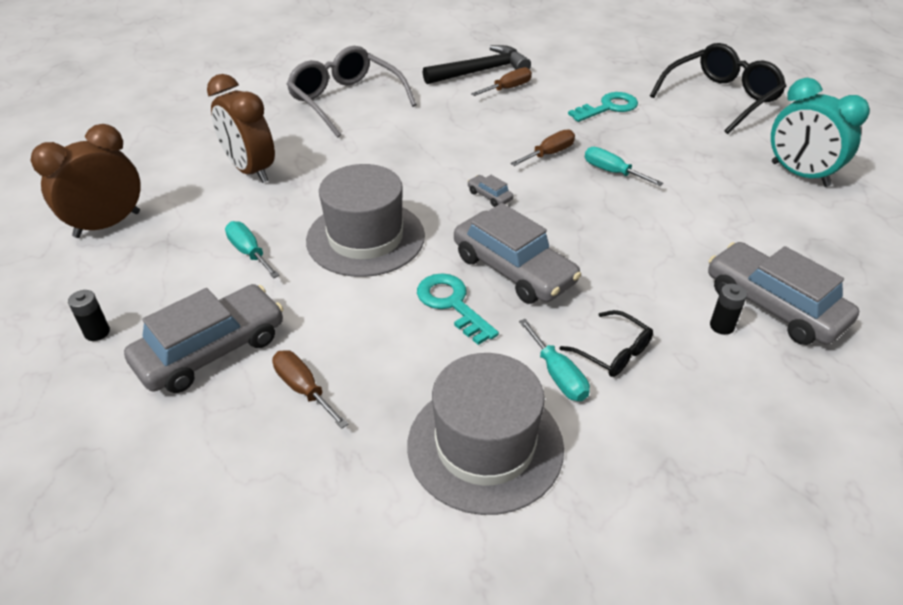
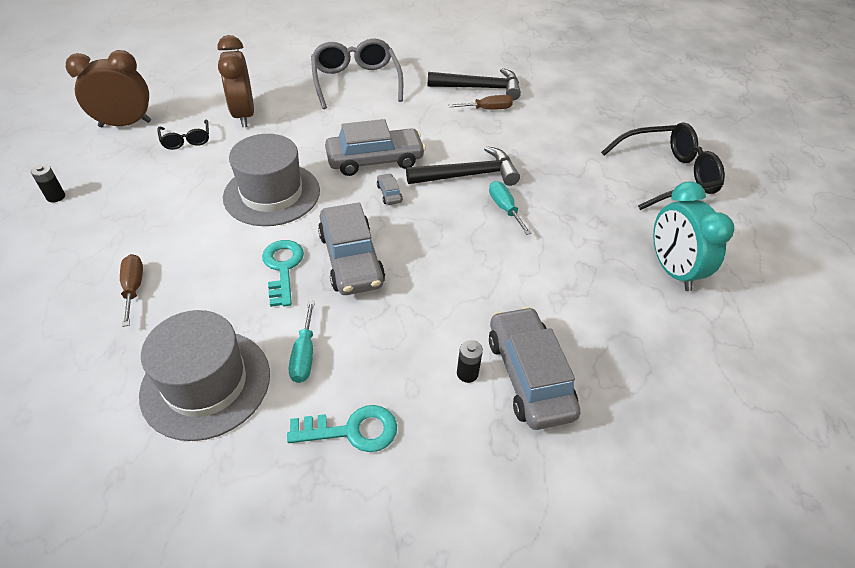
camera: 25 degrees right, 5 degrees up
grey car [124,284,283,393] -> grey car moved to [325,119,426,176]
turquoise screwdriver [225,221,280,278] -> none
brown screwdriver [510,129,575,166] -> black hammer [406,146,520,186]
black glasses [559,310,653,377] -> black glasses moved to [157,119,209,150]
turquoise key [568,92,638,122] -> turquoise key moved to [287,405,397,452]

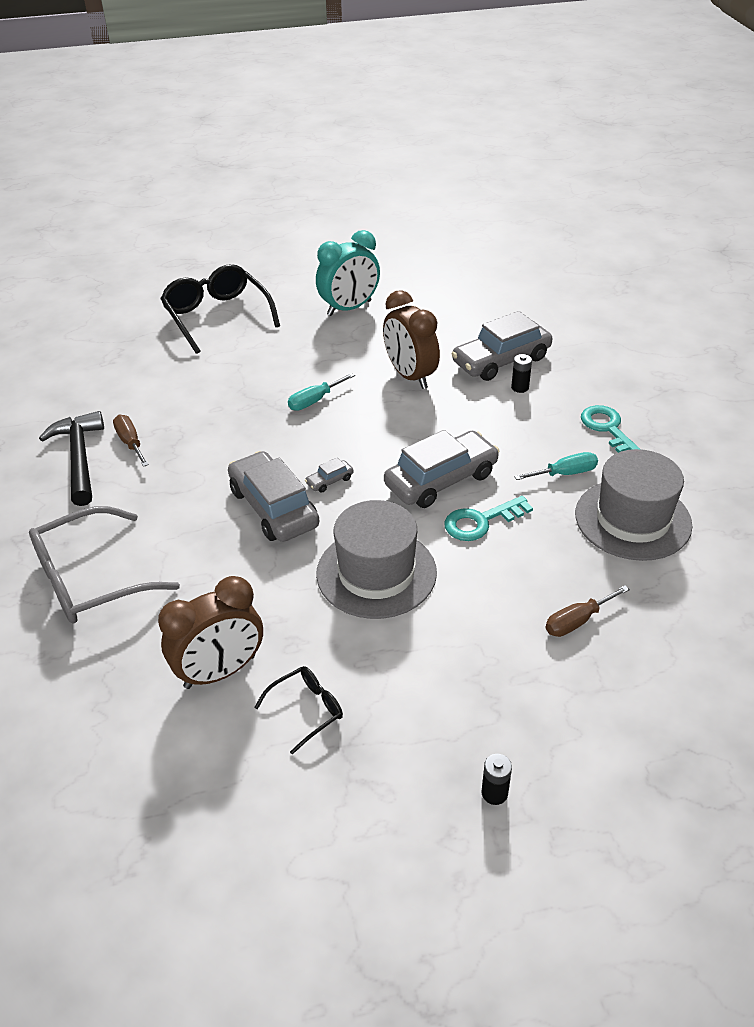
camera: 105 degrees left, 5 degrees down
brown clock [66,50,151,127] -> brown clock moved to [383,290,440,389]
black hammer [406,146,520,186] -> none

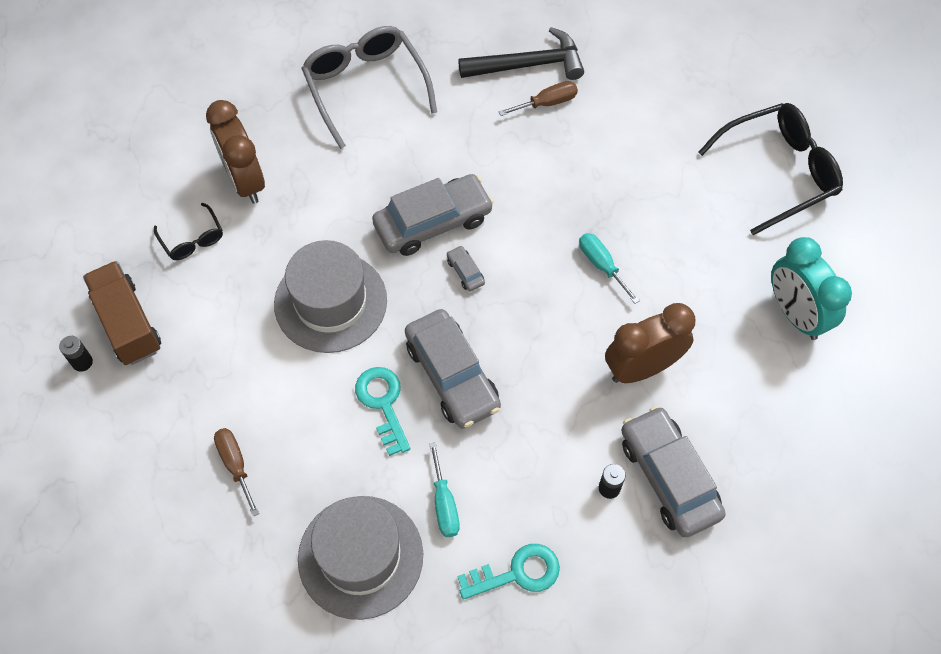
camera: 95 degrees right, 20 degrees up
none -> brown truck [83,261,161,365]

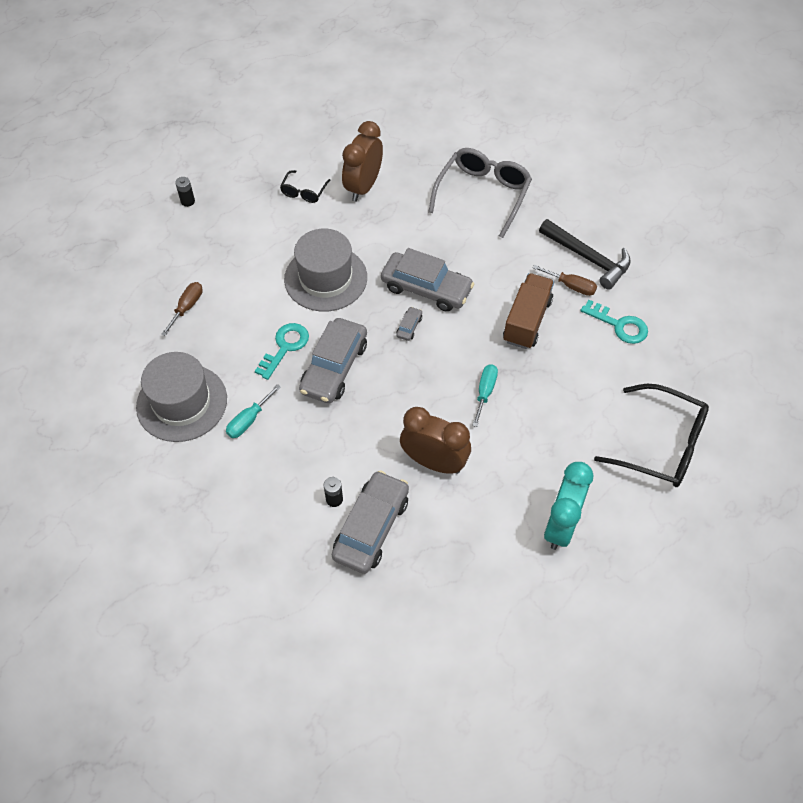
camera: 50 degrees right, 5 degrees down
brown truck [83,261,161,365] -> brown truck moved to [503,273,554,349]
turquoise key [457,544,560,600] -> turquoise key moved to [580,300,648,344]

